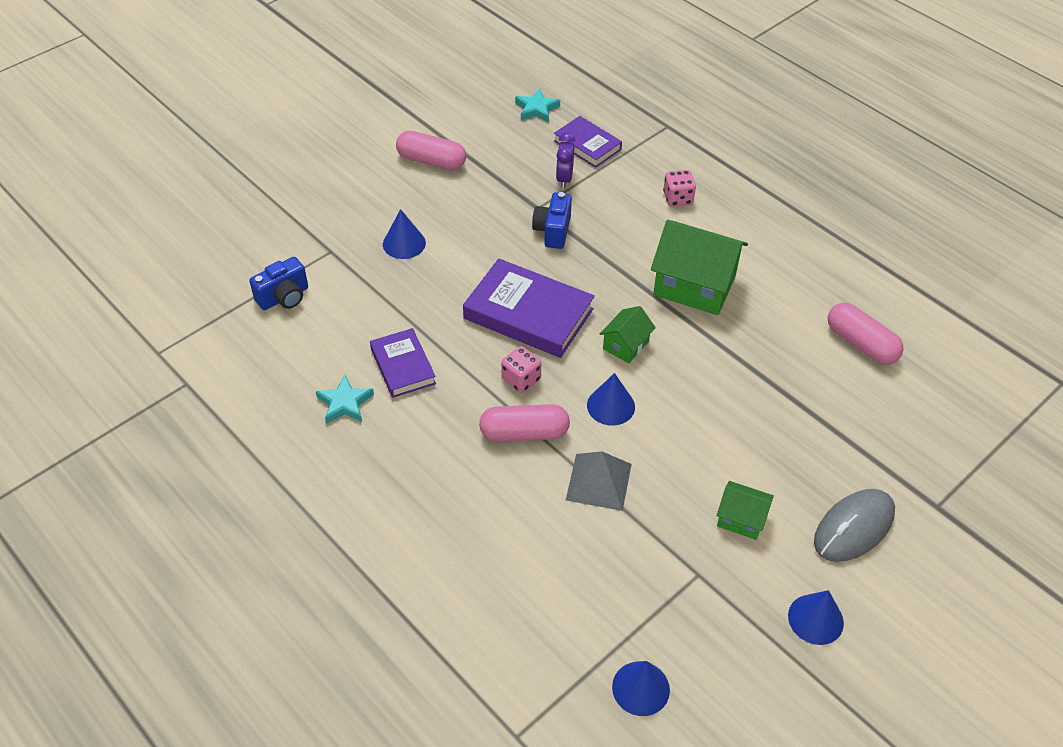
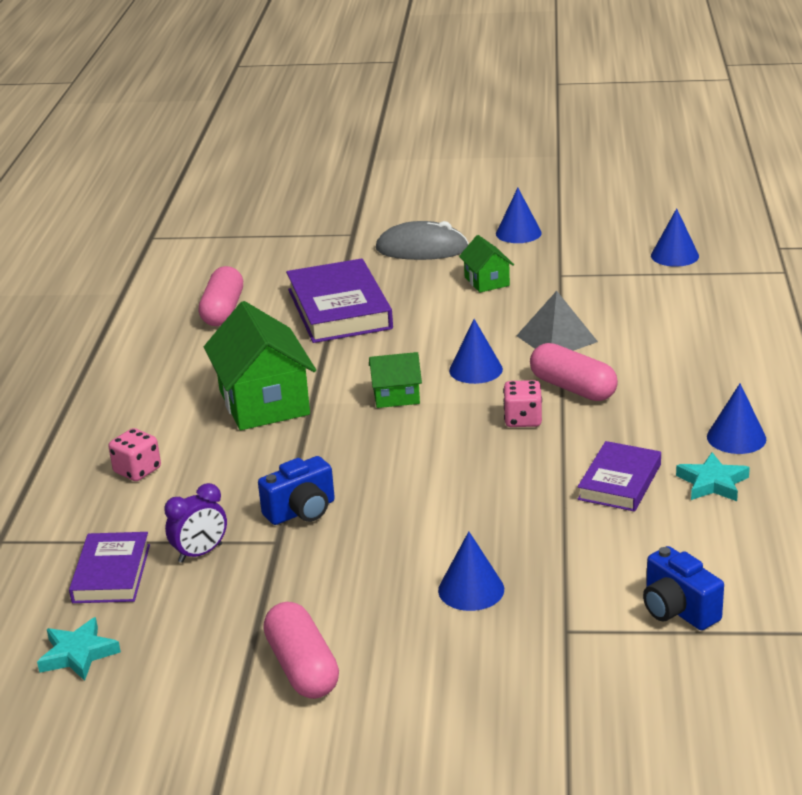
camera: 130 degrees left, 20 degrees down
blue camera [249,257,308,310] -> blue camera turned 135 degrees counterclockwise [643,546,724,630]
purple book [463,258,595,358] -> purple book moved to [286,258,393,343]
none -> blue cone [707,384,766,454]

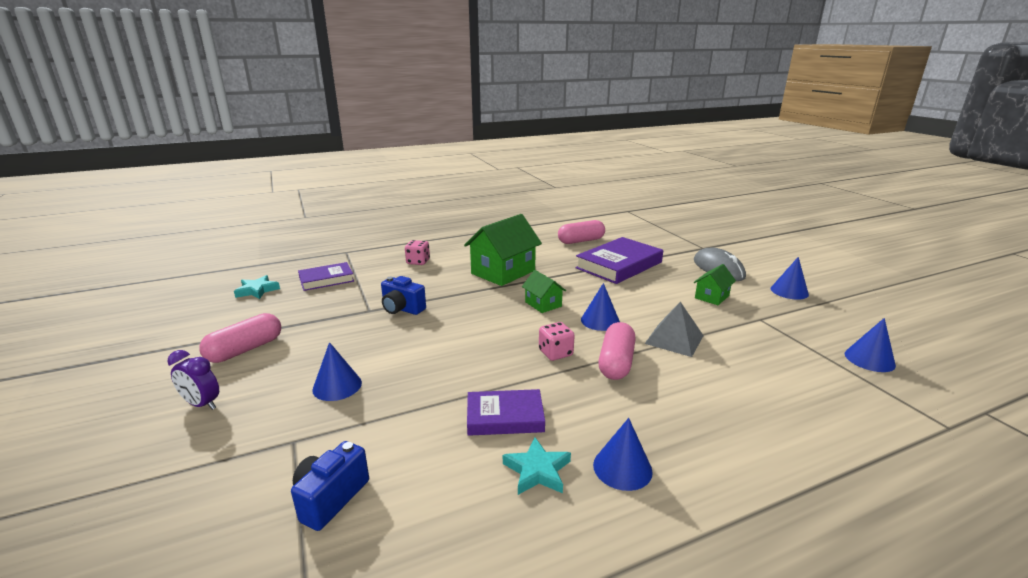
camera: 60 degrees right, 5 degrees down
purple clock [164,483,227,563] -> purple clock moved to [168,350,219,410]

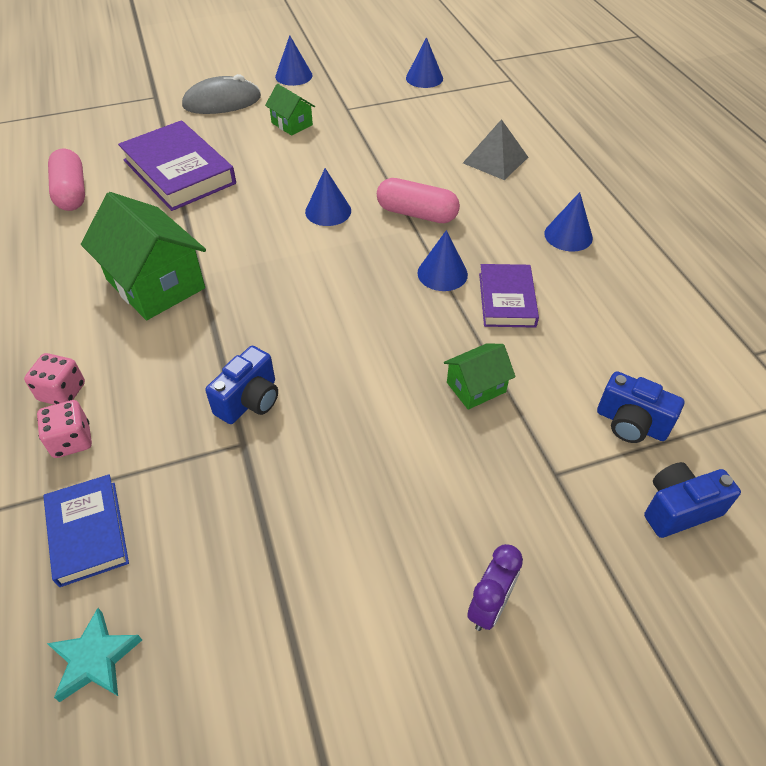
camera: 85 degrees left, 25 degrees up
pink capsule [199,313,281,363] -> none
purple book [298,262,354,291] -> blue book [43,474,129,587]
blue cone [312,342,362,401] -> blue cone moved to [417,230,468,291]
turquoise star [503,437,571,495] -> none
green house [522,270,566,313] -> green house moved to [444,343,516,410]
pink dice [539,322,575,361] -> pink dice moved to [37,400,92,458]
grey pyramid [645,302,704,357] -> grey pyramid moved to [463,119,528,180]
none -> blue camera [644,462,741,538]

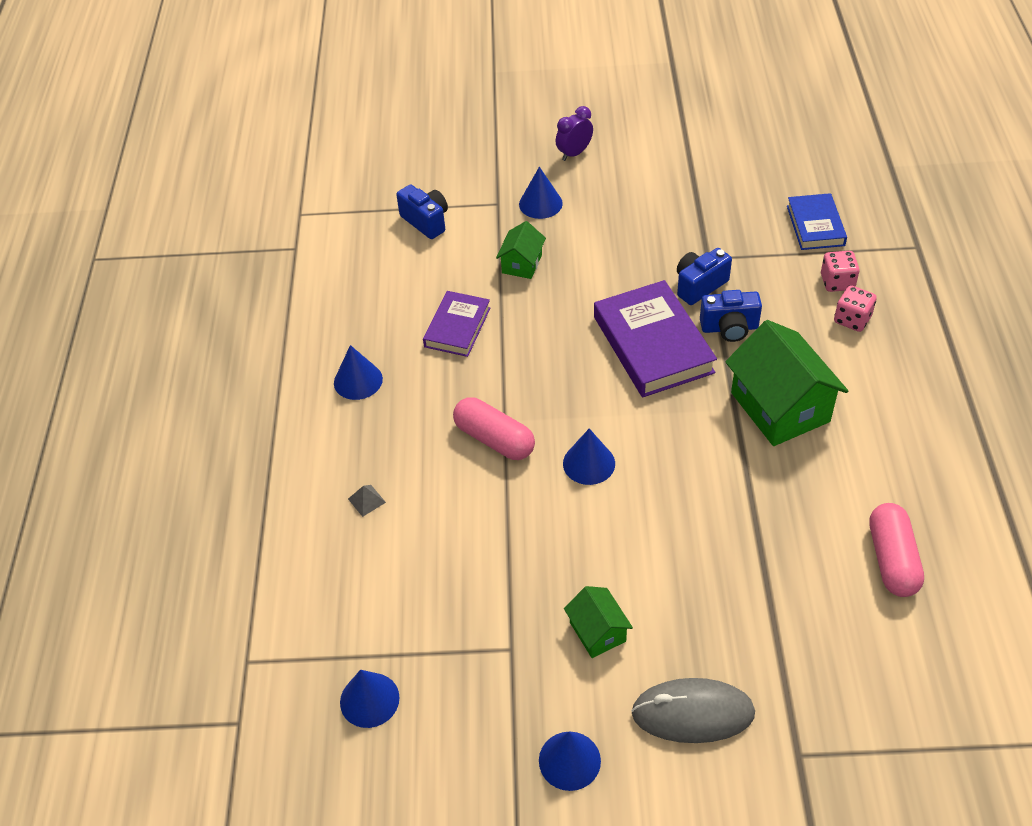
camera: 160 degrees left, 0 degrees up
turquoise star [47,608,142,702] -> none
purple book [118,120,236,211] -> purple book moved to [594,280,717,397]
blue cone [417,230,468,291] -> blue cone moved to [519,167,563,219]
green house [444,343,516,410] -> green house turned 60 degrees counterclockwise [496,221,546,279]
grey pyramid [463,119,528,180] -> grey pyramid [348,485,386,517], size x0.47
blue camera [644,462,741,538] -> blue camera moved to [700,290,762,342]

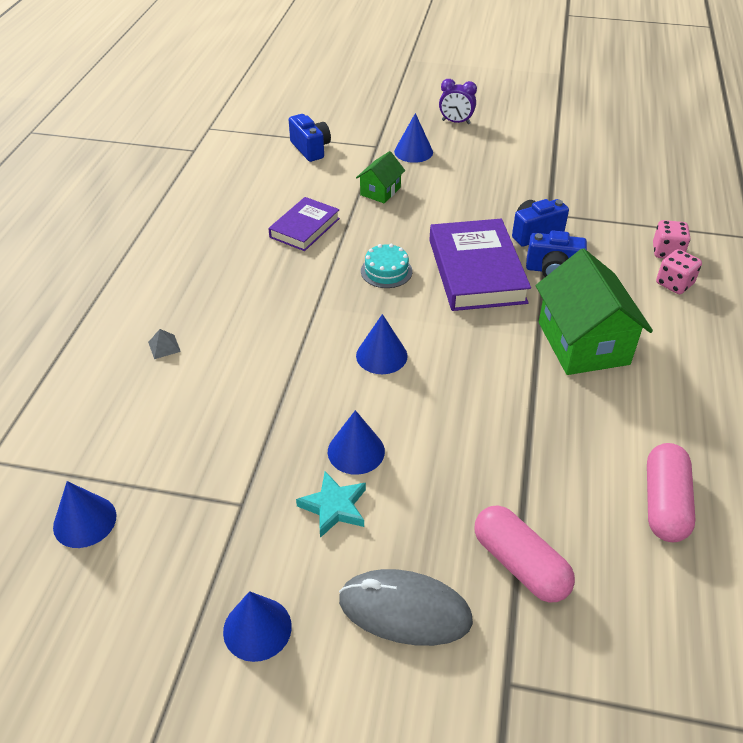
camera: 10 degrees right, 5 degrees down
blue cone [334,345,383,400] -> blue cone moved to [328,410,385,475]
pink capsule [453,397,535,460] -> pink capsule moved to [475,506,575,602]
purple clock [556,106,593,161] -> purple clock turned 135 degrees counterclockwise [439,79,477,124]
green house [564,586,633,658] -> turquoise star [296,471,366,538]
blue book [787,193,847,250] -> none
none -> turquoise cake [361,244,412,288]

